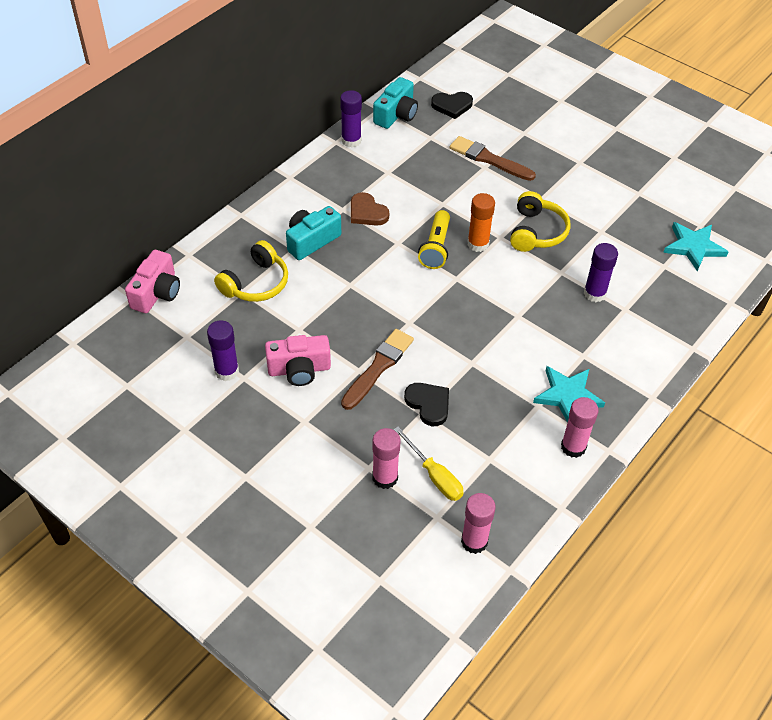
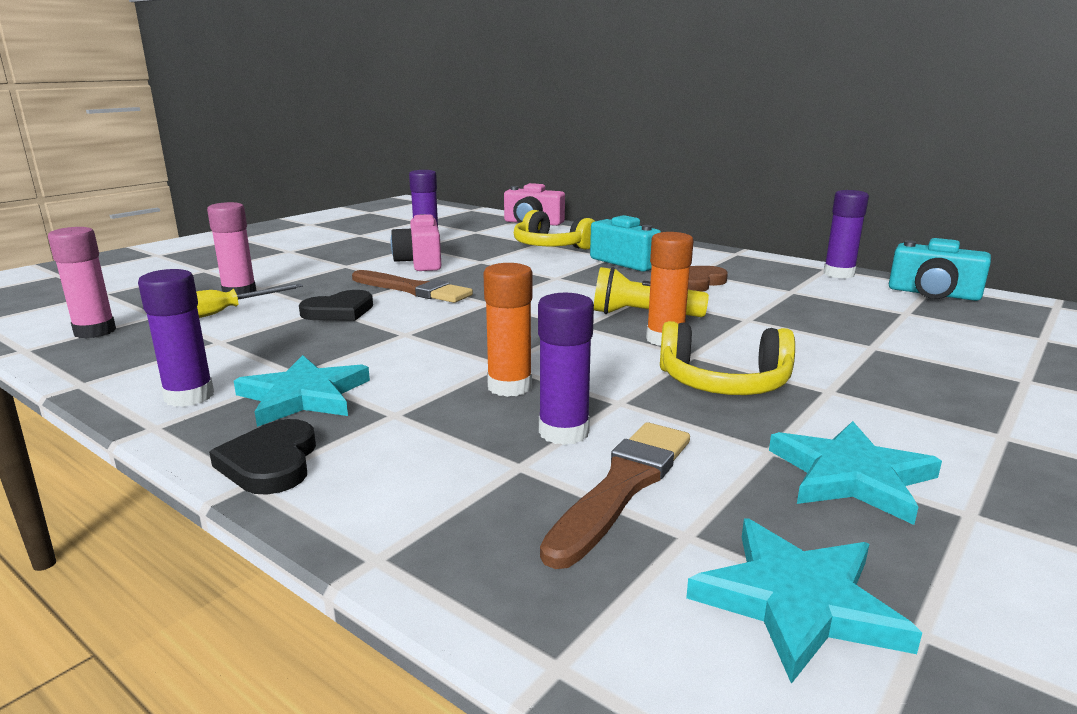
camera: 90 degrees right, 30 degrees down
black heart [431,92,473,119] -> black heart moved to [209,419,316,494]
brown brush [450,136,536,181] -> brown brush moved to [540,422,690,569]
pink glue stick [561,397,599,458] -> purple glue stick [138,269,214,407]
none -> orange glue stick [483,263,532,397]
none -> turquoise star [769,421,942,525]

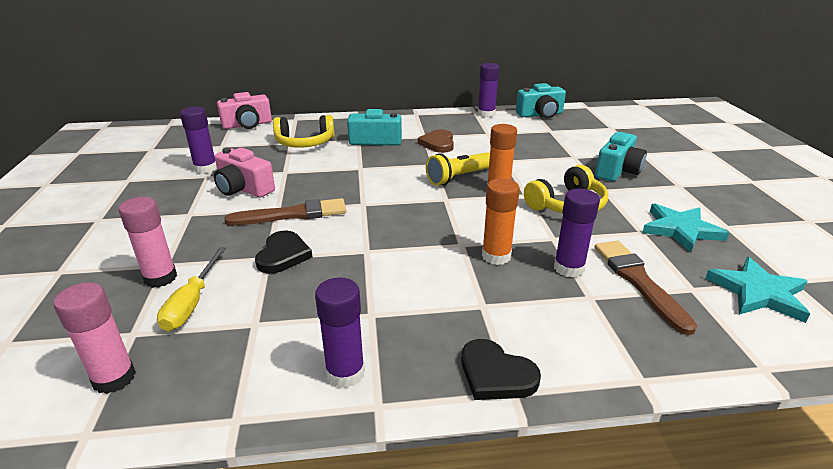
camera: 45 degrees left, 10 degrees up
turquoise star [234,355,370,427] -> none
none -> turquoise camera [595,132,647,181]

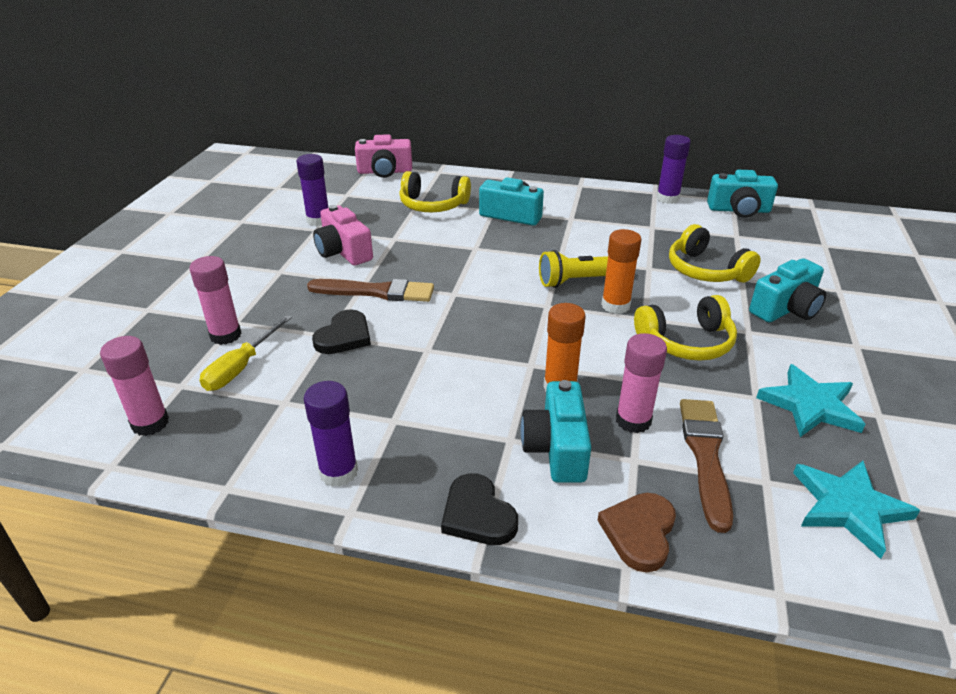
camera: 20 degrees right, 5 degrees up
brown heart [418,129,454,153] -> brown heart moved to [597,493,676,572]
purple glue stick [554,189,600,278] -> pink glue stick [616,333,667,433]
none -> turquoise camera [521,380,591,483]
none -> yellow headphones [669,224,761,283]

